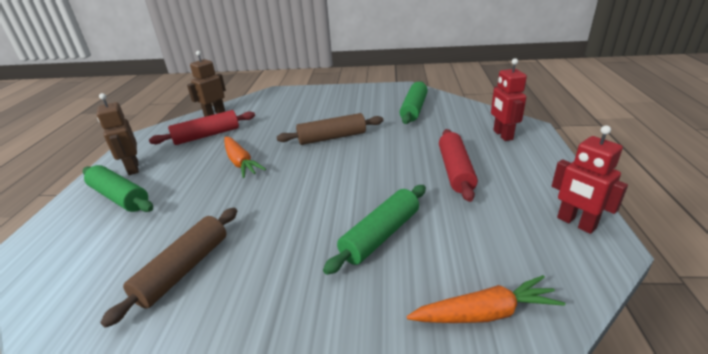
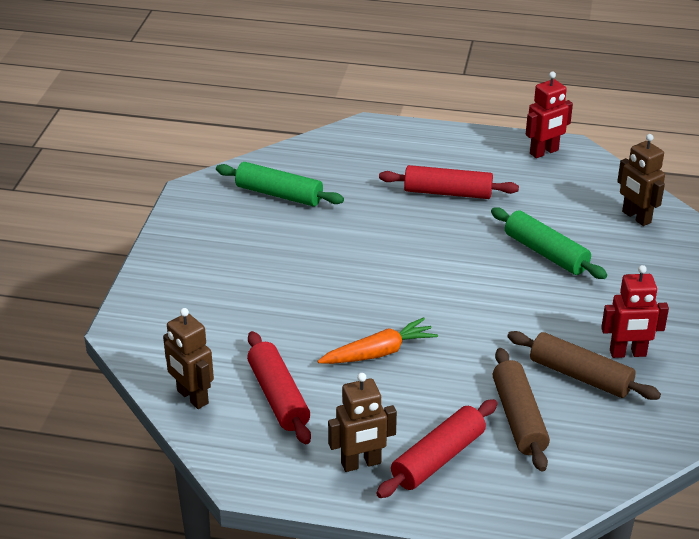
camera: 85 degrees left, 5 degrees up
green rolling pin [83,165,153,212] -> red rolling pin [376,399,497,498]
brown rolling pin [277,113,383,145] -> brown rolling pin moved to [493,348,550,472]
orange carrot [407,275,565,323] -> brown robot [617,134,665,226]
red robot [491,58,527,141] -> red robot moved to [601,265,669,358]

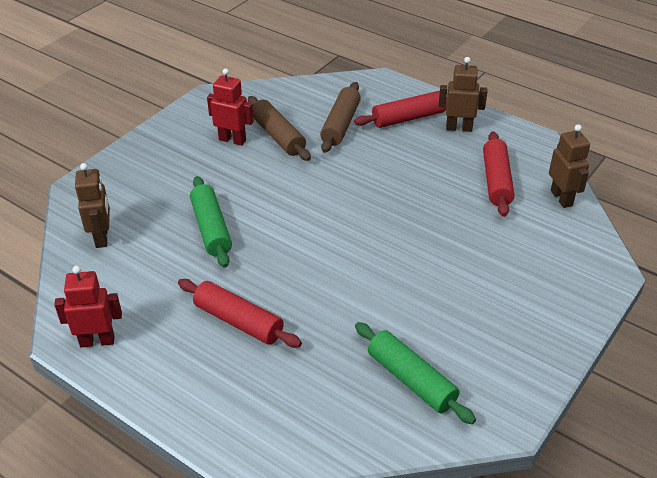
camera: 155 degrees left, 5 degrees up
orange carrot [318,317,438,364] -> none

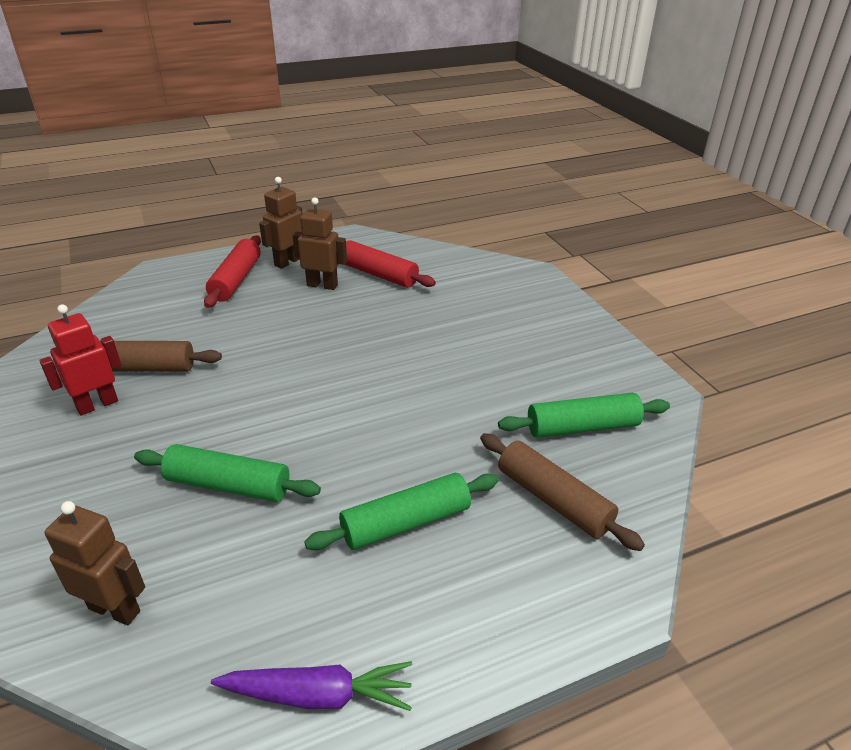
camera: 60 degrees left, 5 degrees down
red robot [54,266,122,347] -> purple carrot [211,661,412,711]
red rolling pin [178,279,302,348] -> green rolling pin [304,473,499,550]
brown rolling pin [320,82,361,153] -> brown rolling pin moved to [480,433,645,551]
brown robot [549,124,590,208] -> brown robot moved to [293,197,347,290]

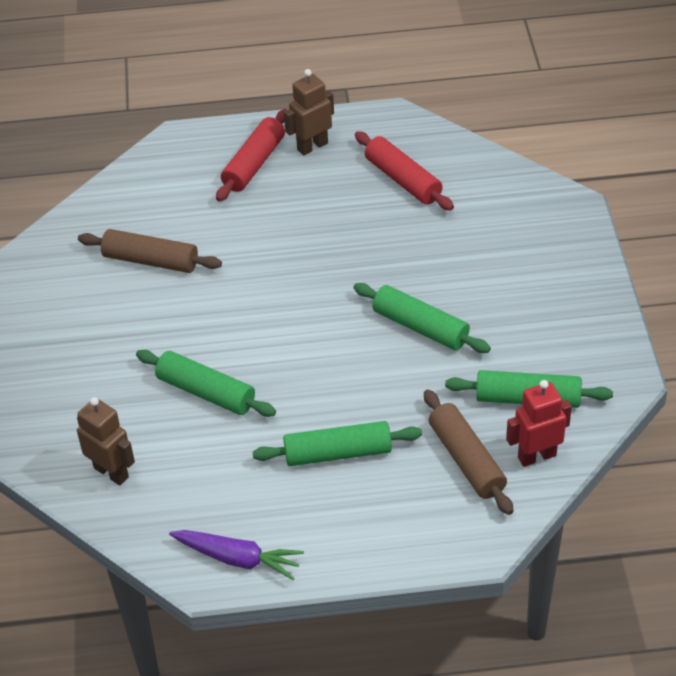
camera: 20 degrees right, 10 degrees up
red robot [39,304,121,416] -> red robot moved to [506,380,572,467]
brown robot [293,197,347,290] -> none
none -> green rolling pin [353,283,491,353]

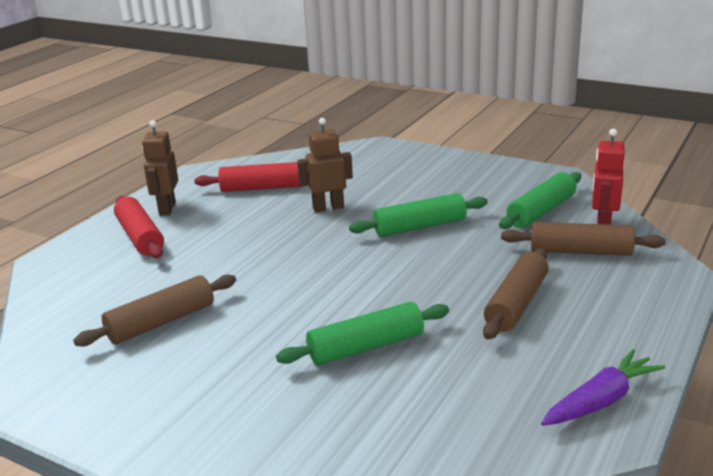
camera: 55 degrees left, 20 degrees down
brown robot [77,397,135,485] -> brown robot moved to [297,118,353,213]
green rolling pin [252,421,422,466] -> brown rolling pin [483,248,549,339]

